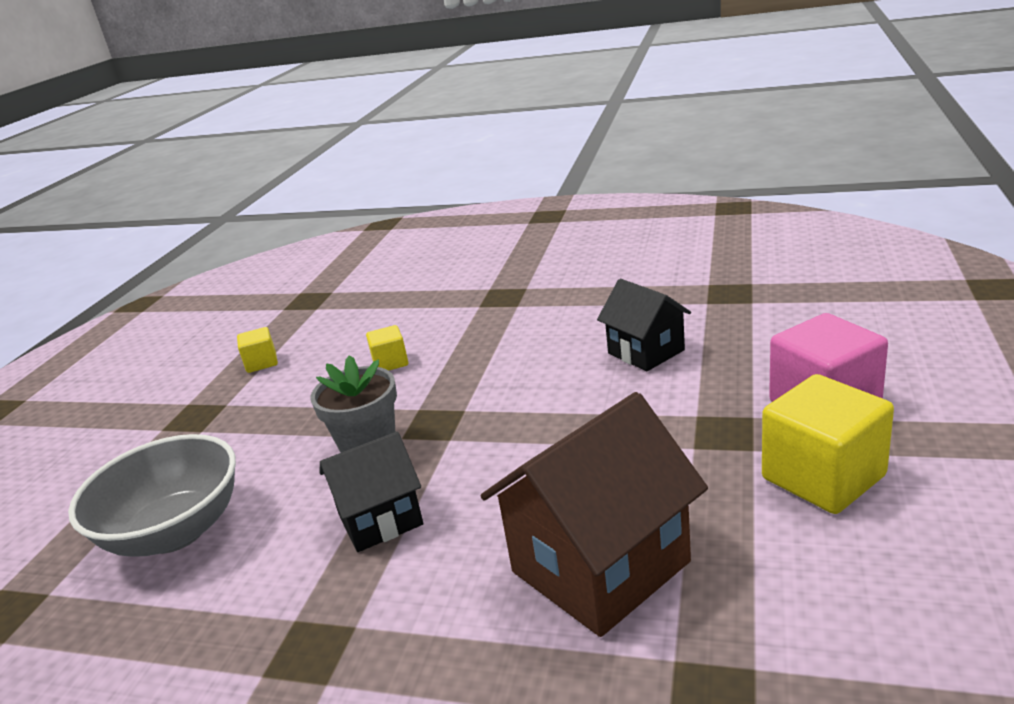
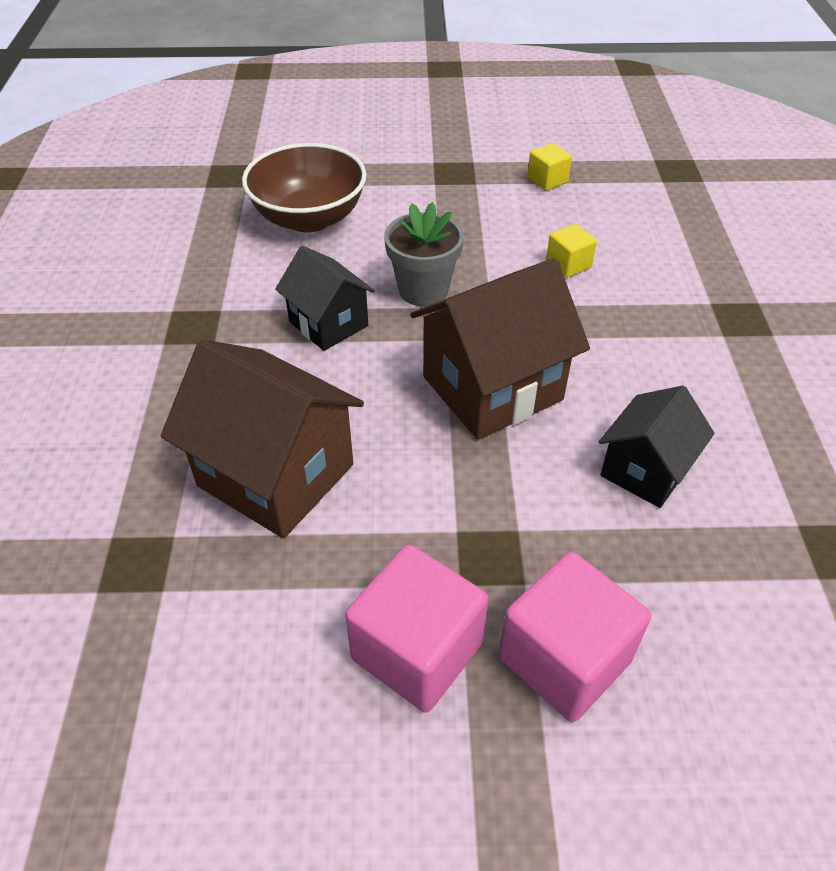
camera: 70 degrees right, 20 degrees up
grey bowl [68,434,236,557] -> brown bowl [242,143,366,232]
yellow cube [762,374,894,514] -> pink cube [345,544,489,712]
none -> brown house [410,258,590,440]

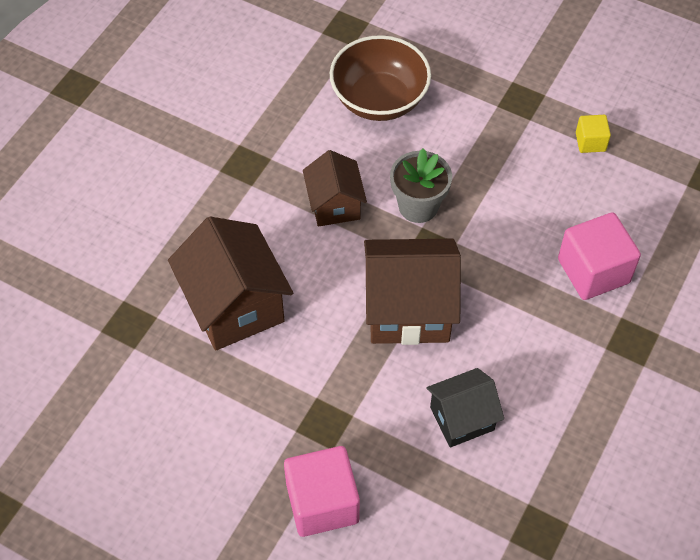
camera: 30 degrees right, 10 degrees up
black house [275,246,375,351] -> brown house [303,150,367,227]
pink cube [345,544,489,712] -> pink cube moved to [558,212,641,300]
yellow cube [546,224,597,278] -> none

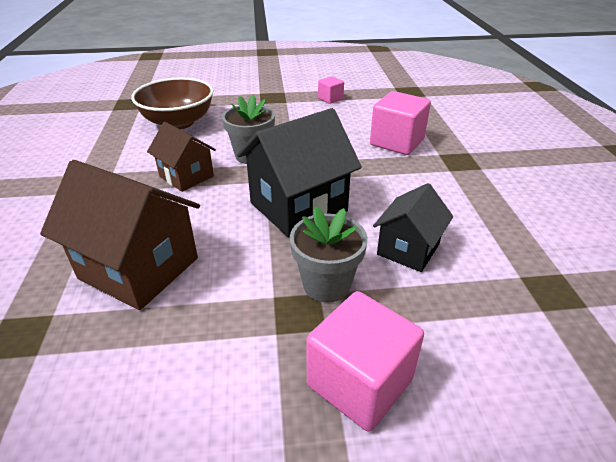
camera: 35 degrees left, 20 degrees down
brown house [364,239,461,345] -> black house [237,108,362,238]
yellow cube [576,115,611,153] -> pink cube [318,76,344,104]
none -> grey flower pot [290,206,368,303]

